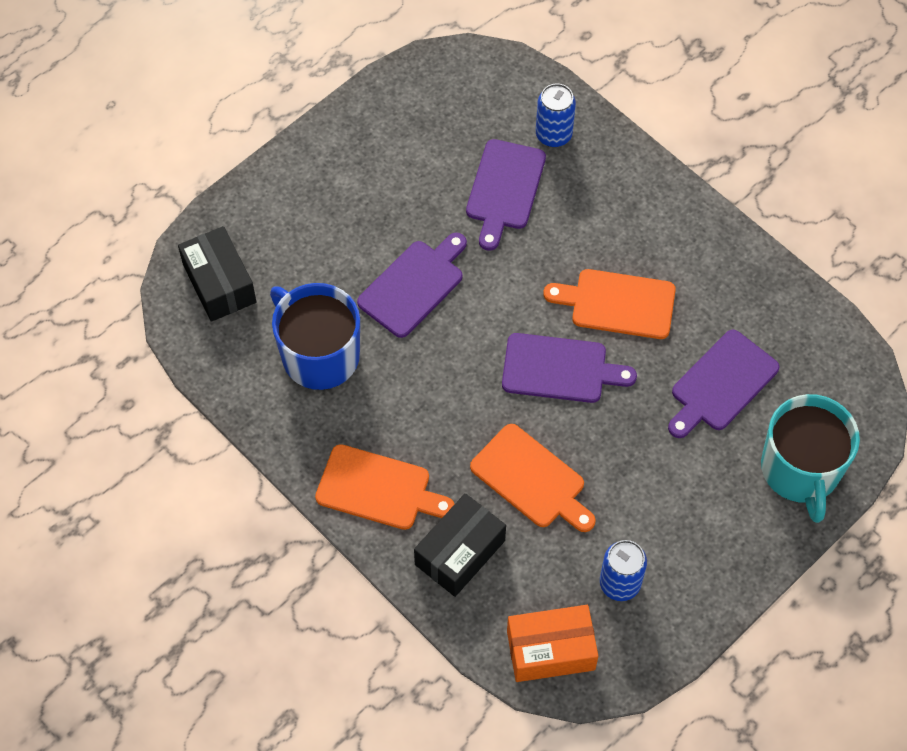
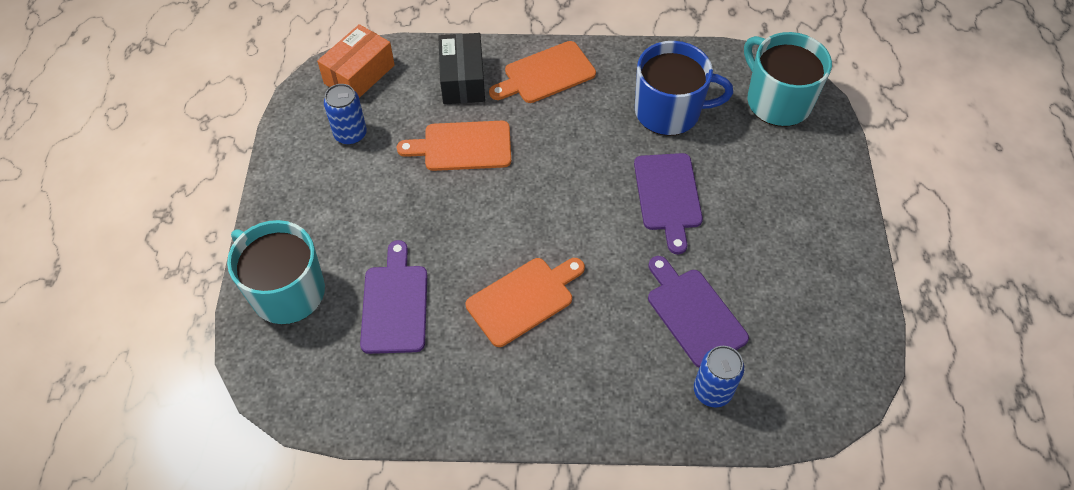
camera: 135 degrees right, 5 degrees down
black box [178,226,256,322] -> turquoise mug [744,32,832,127]
purple cutting board [502,333,637,403] -> none

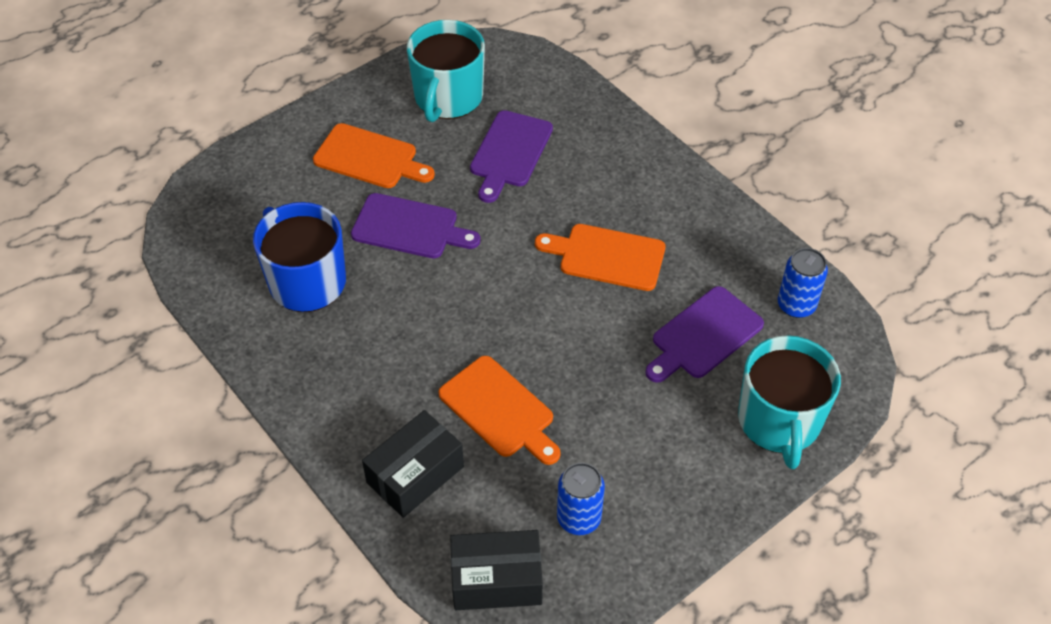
camera: 130 degrees left, 5 degrees down
orange box [317,24,395,98] -> black box [450,530,543,610]
orange cutting board [489,41,596,103] -> orange cutting board moved to [313,123,435,188]
purple cutting board [634,153,703,254] -> purple cutting board turned 60 degrees clockwise [351,193,480,258]
blue can [694,346,744,407] -> blue can moved to [778,248,828,318]
turquoise mug [744,32,832,127] -> turquoise mug moved to [407,20,485,122]

